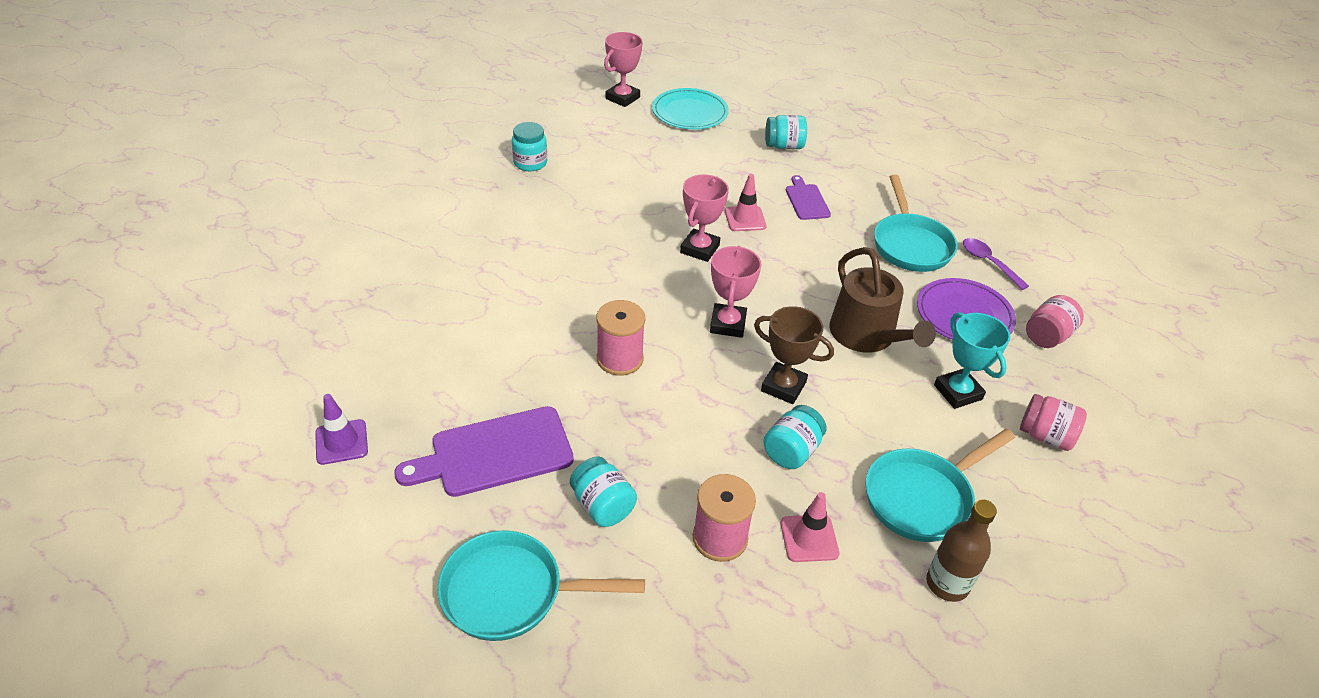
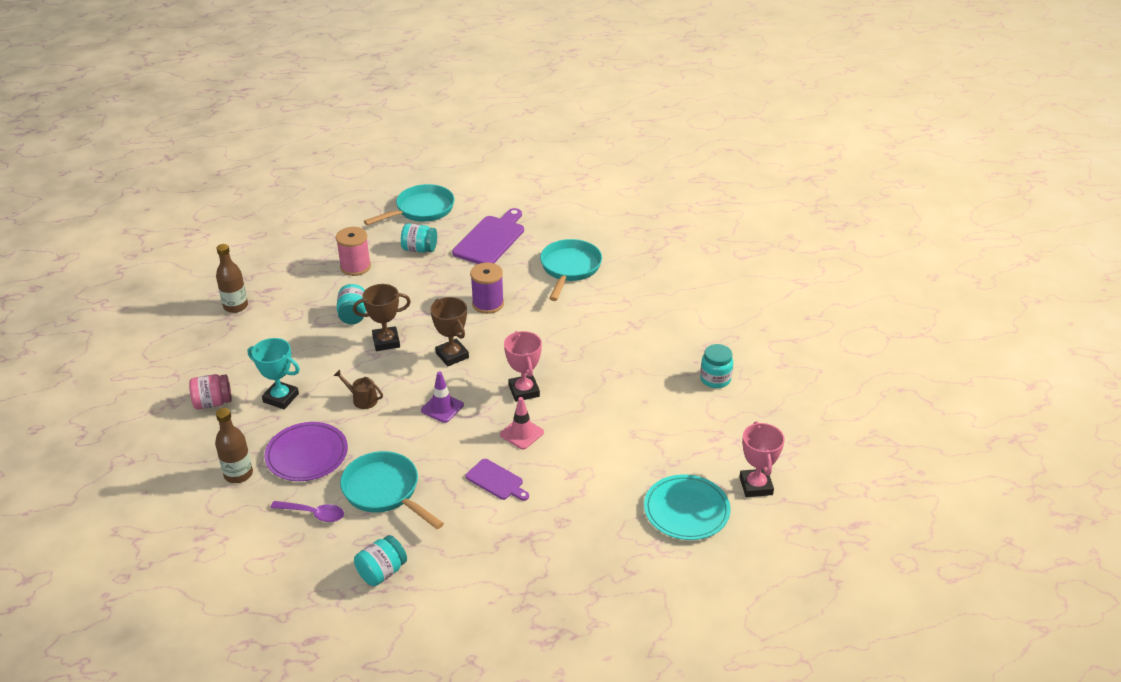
camera: 140 degrees right, 5 degrees down
purple traffic cone [315,394,368,465] -> purple traffic cone moved to [421,371,464,423]
pink spool [596,300,645,376] -> purple spool [470,263,504,314]
pink trophy [710,246,761,338] -> brown trophy [430,297,469,366]
turquoise jar [765,115,807,149] -> turquoise jar moved to [354,535,407,586]
pink traffic cone [780,492,839,562] -> none
brown watering can [829,247,936,353] -> brown watering can [333,369,383,409], size x0.48
turquoise pan [866,429,1015,542] -> turquoise pan moved to [540,239,602,301]
pink jar [1026,295,1084,348] -> brown bottle [215,408,253,483]

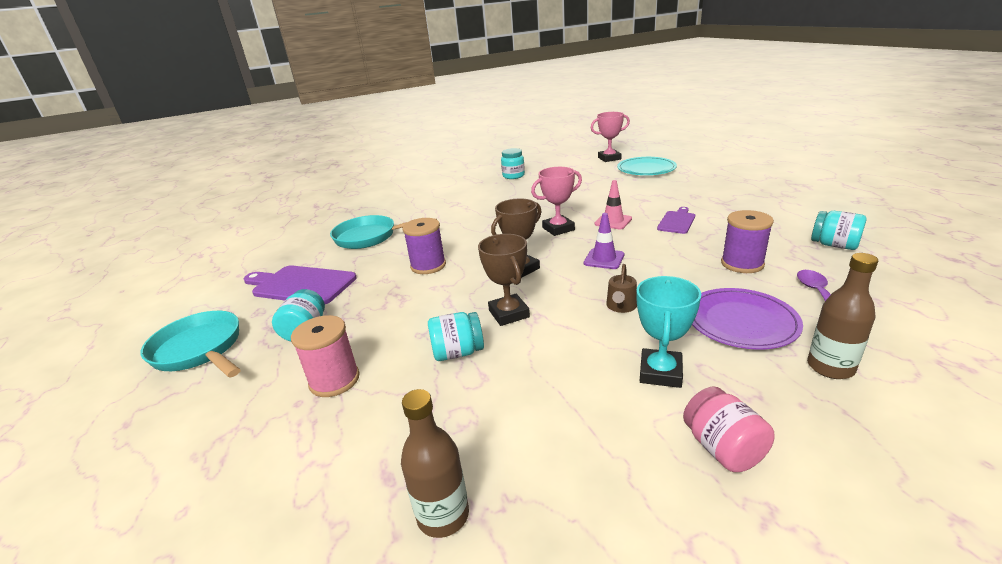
camera: 95 degrees left, 10 degrees down
turquoise pan [340,451,444,529] -> purple spool [721,210,774,273]

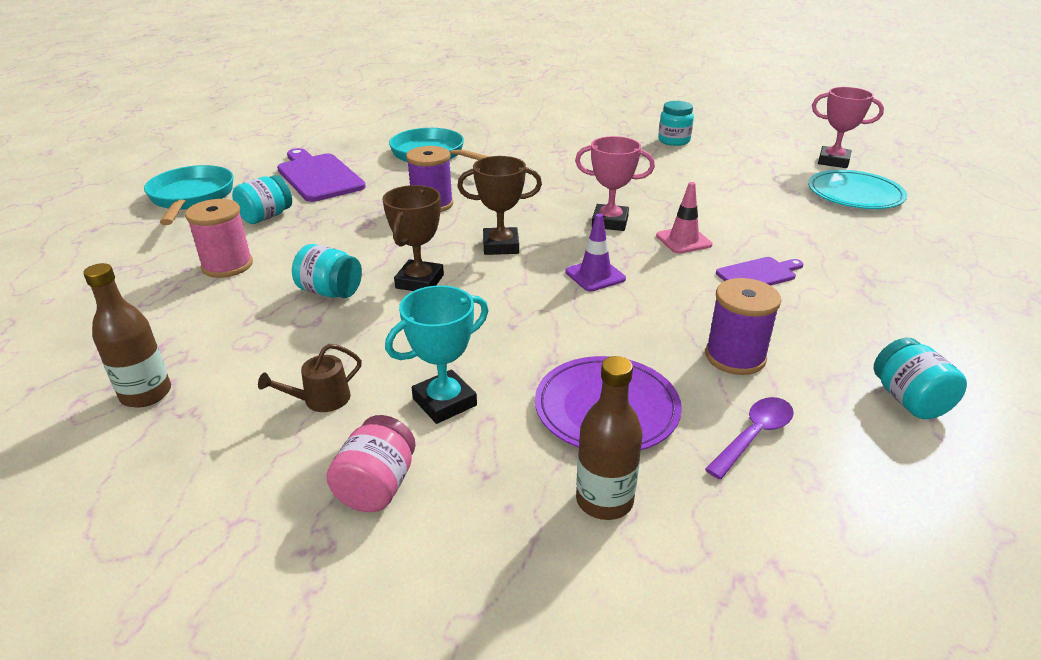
camera: 35 degrees right, 5 degrees up
brown watering can [606,264,637,313] -> brown watering can moved to [258,344,362,412]

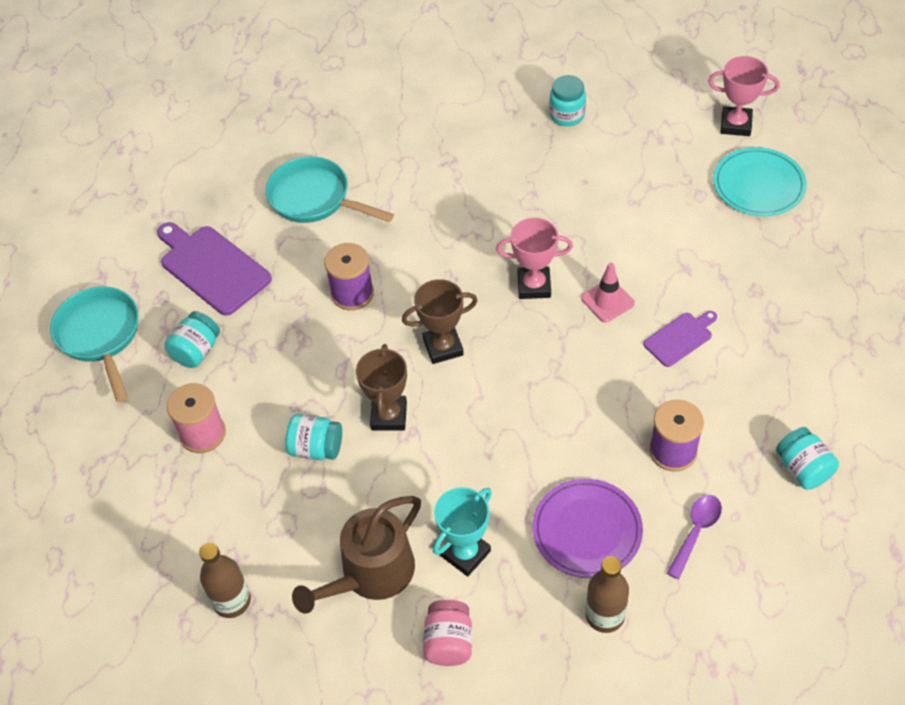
camera: 10 degrees left, 20 degrees up
brown watering can [258,344,362,412] -> brown watering can [292,496,421,614], size x2.09
purple traffic cone [565,214,626,292] -> none

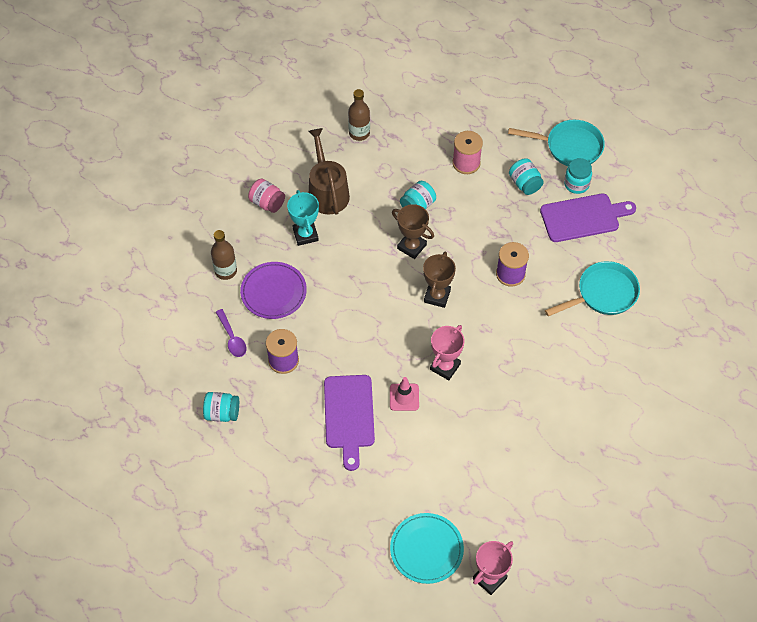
camera: 120 degrees right, 5 degrees up
turquoise jar [549,75,586,126] -> turquoise jar moved to [564,158,592,194]
purple cutting board [643,311,717,367] -> purple cutting board [324,375,375,471], size x1.79

